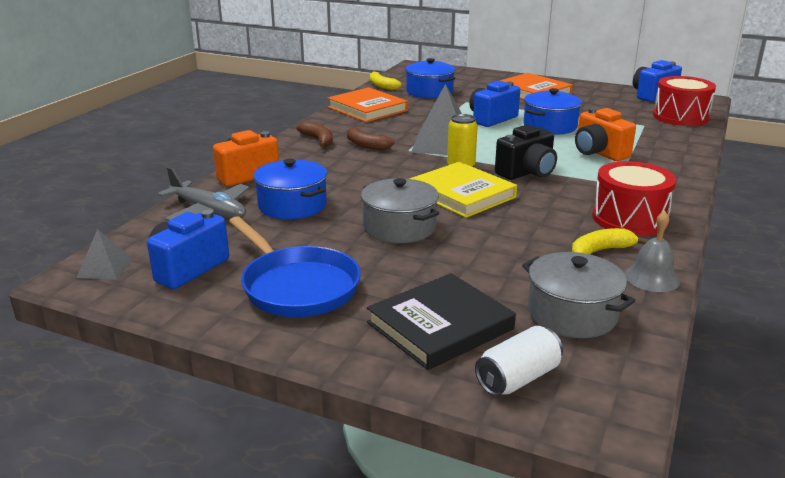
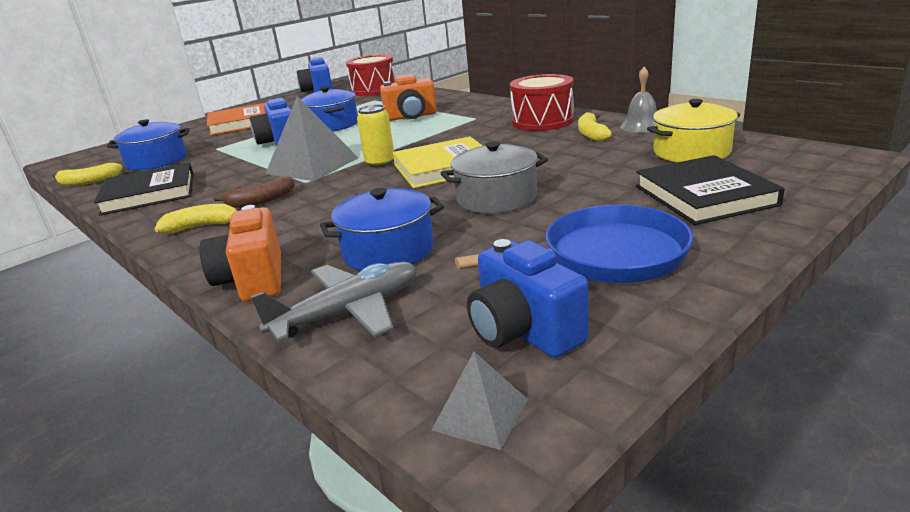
camera: 65 degrees left, 0 degrees up
brown banana [296,121,333,147] -> yellow banana [154,204,237,234]
orange book [328,87,408,122] -> black book [94,162,194,216]
white can [475,326,563,396] -> none
black camera [495,125,557,180] -> none
grey pot [522,252,635,338] -> yellow pot [647,99,740,162]

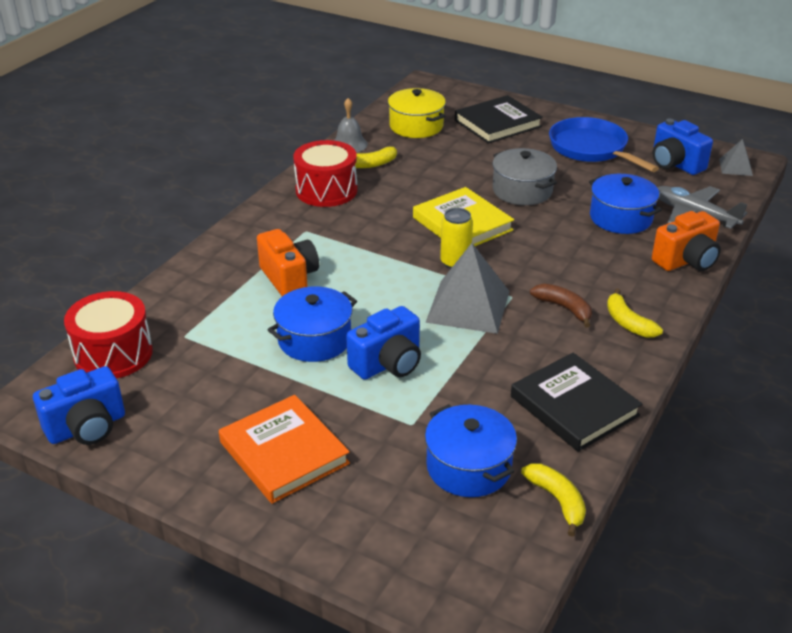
camera: 110 degrees left, 10 degrees up
blue camera [467,239,588,358] -> blue camera turned 105 degrees clockwise [653,119,713,175]

